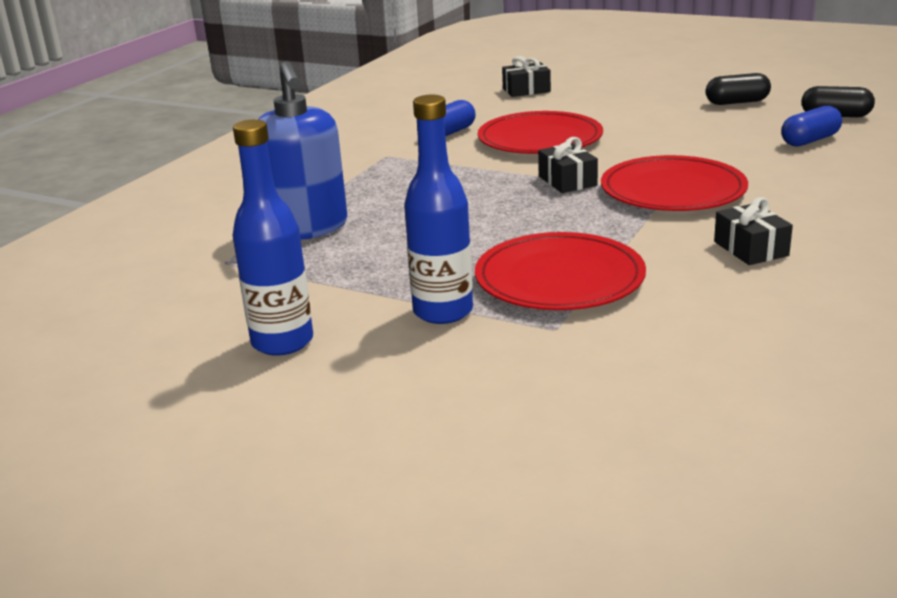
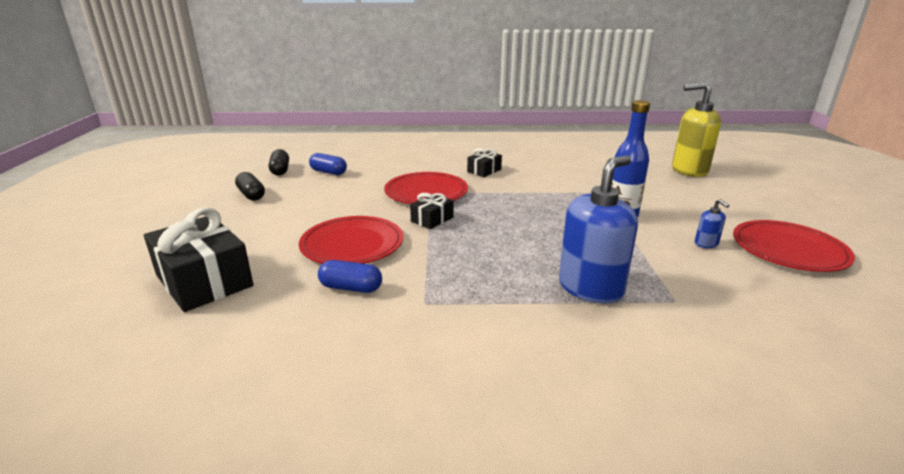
camera: 120 degrees left, 0 degrees up
blue bottle [232,119,313,356] -> blue soap dispenser [695,199,730,248]
red plate [475,232,646,310] -> red plate moved to [733,220,855,272]
black gift [502,56,551,97] -> black gift [144,207,254,312], size x2.00
none -> yellow soap dispenser [672,82,721,177]

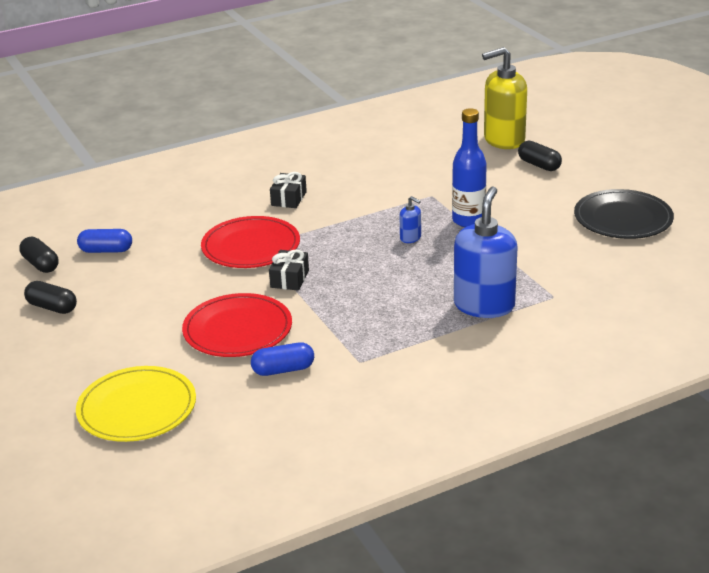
camera: 25 degrees left, 5 degrees up
black gift [144,207,254,312] -> yellow plate [76,366,196,442]
blue soap dispenser [695,199,730,248] -> blue soap dispenser moved to [400,196,421,243]
red plate [733,220,855,272] -> black plate [574,189,674,239]
none -> black capsule [518,141,562,171]

